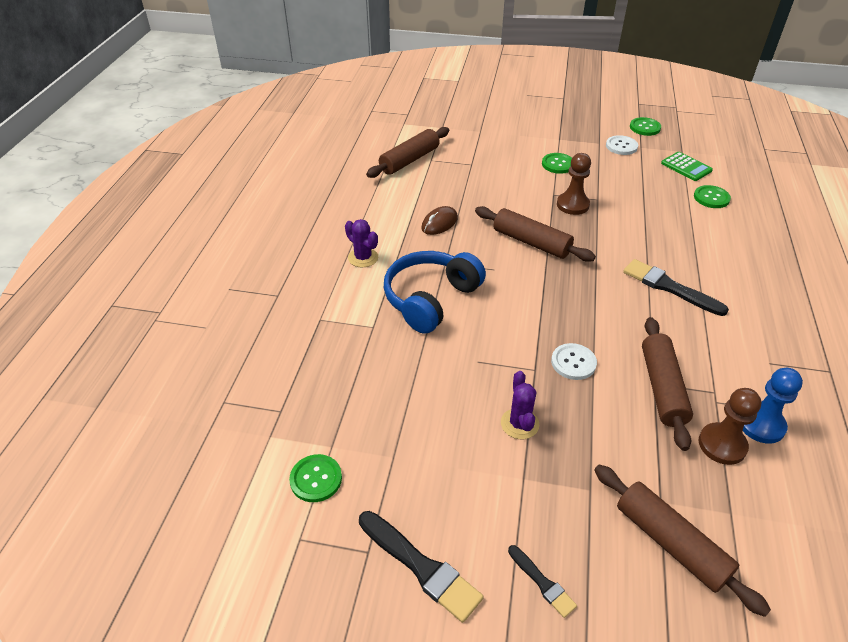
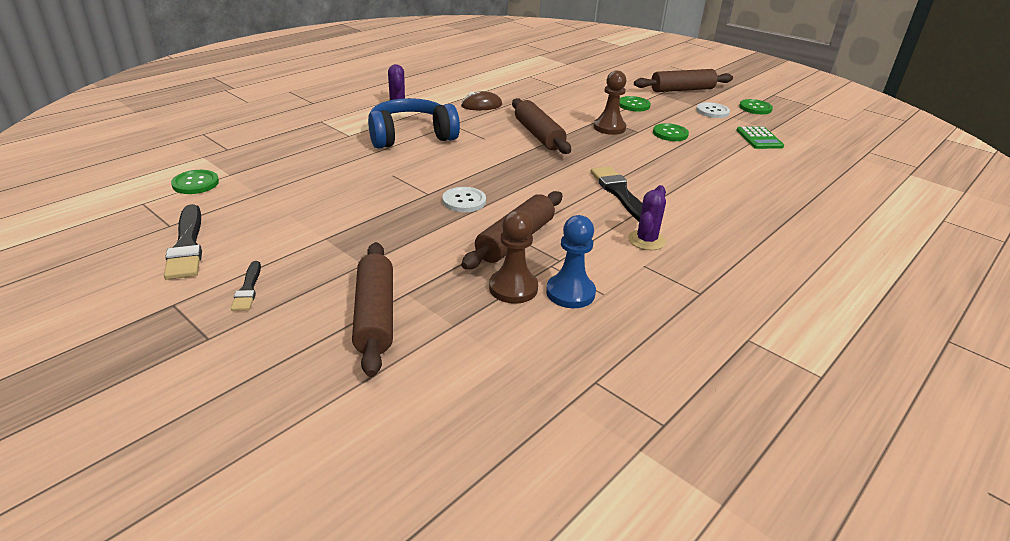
camera: 30 degrees right, 10 degrees down
brown rolling pin [366,127,449,178] -> brown rolling pin moved to [634,69,733,92]
purple cactus [501,371,539,439] -> purple cactus moved to [628,185,666,250]
green button [694,185,731,208] -> green button moved to [653,123,689,141]

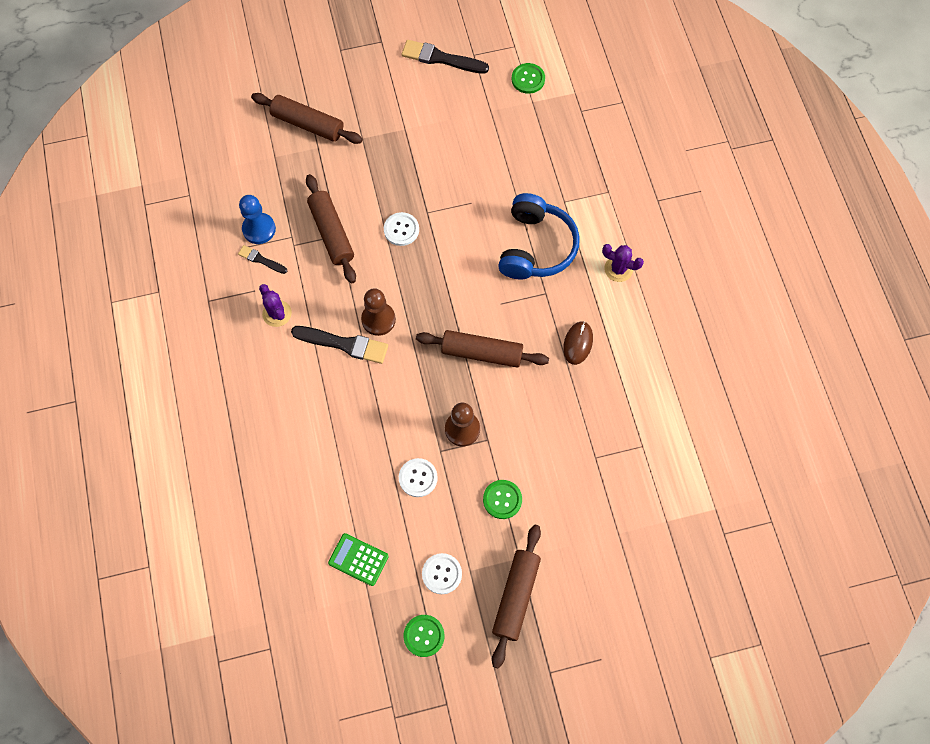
camera: 125 degrees right, 35 degrees up
black brush [231,261,261,311] -> black brush moved to [238,245,287,274]
brown pawn [489,210,538,304] -> brown pawn moved to [361,288,396,336]
green button [653,123,689,141] -> white button [399,458,438,497]

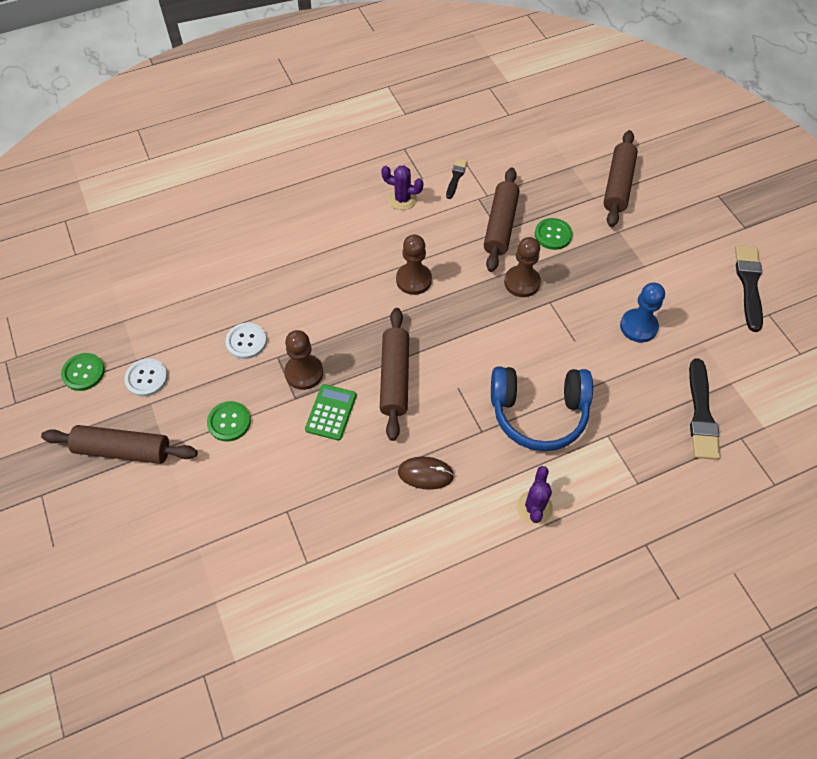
camera: 80 degrees right, 10 degrees down
blue pawn [239,195,276,244] -> blue pawn moved to [620,283,665,342]
purple cactus [259,284,292,327] -> purple cactus turned 60 degrees clockwise [381,165,423,210]
black brush [291,326,388,364] -> black brush moved to [689,358,720,460]
brown rolling pin [306,174,356,283] -> brown rolling pin turned 45 degrees counterclockwise [484,167,520,272]
green calculator [328,533,389,586] -> green calculator moved to [305,384,357,441]
white button [384,212,419,246] -> brown pawn [504,237,541,297]
green button [512,63,545,94] -> green button moved to [535,218,573,250]

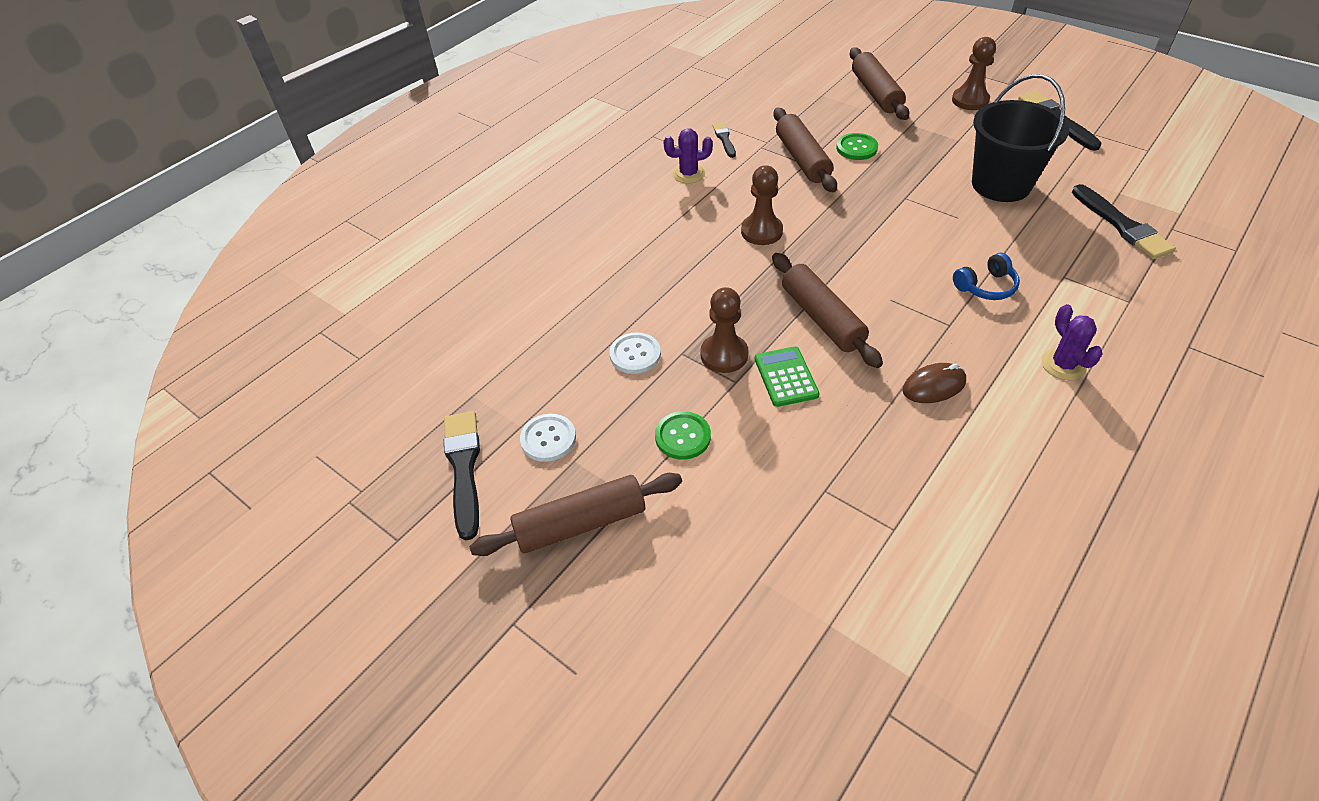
camera: 25 degrees left, 10 degrees down
green button [61,353,105,391] -> black brush [444,411,480,541]
blue headphones [491,366,593,451] -> blue headphones [953,253,1020,300], size x0.51
brown pawn [504,237,541,297] -> brown pawn moved to [952,37,996,110]
blue pawn [620,283,665,342] -> black bucket [972,74,1069,202]

